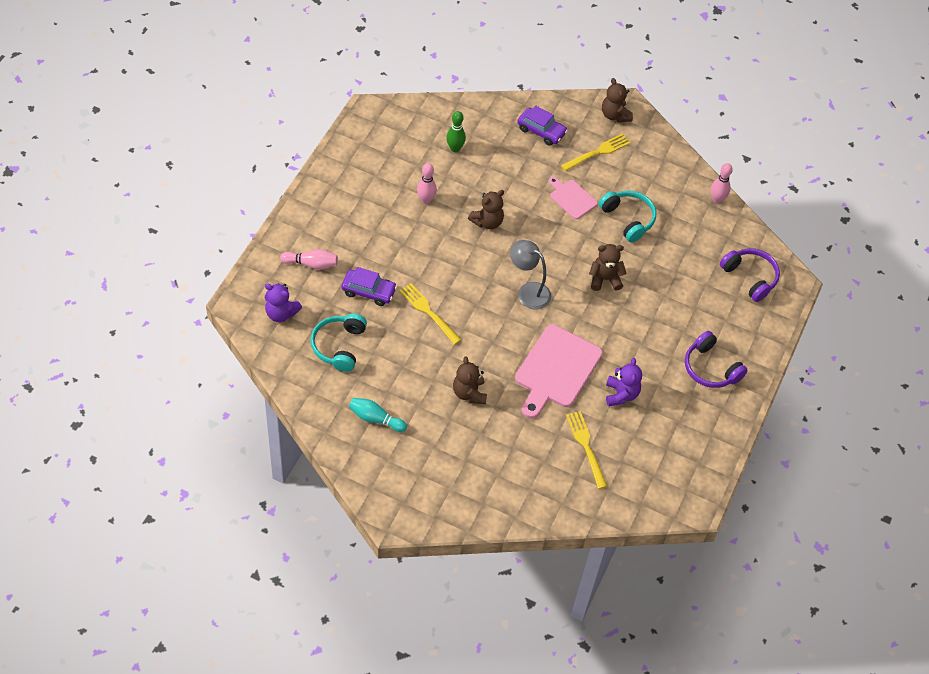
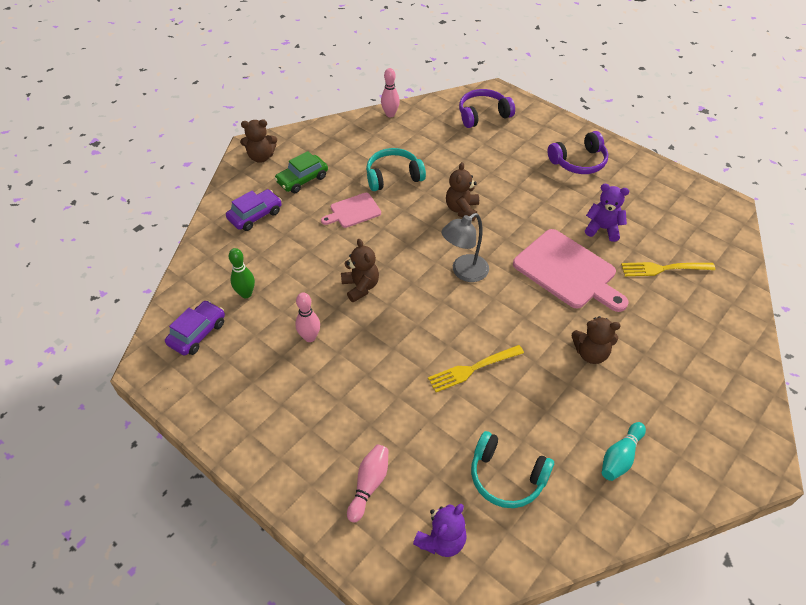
camera: 70 degrees left, 5 degrees down
purple car [342,267,397,306] -> purple car moved to [165,300,225,356]
yellow fork [561,134,630,171] -> green car [274,151,328,193]

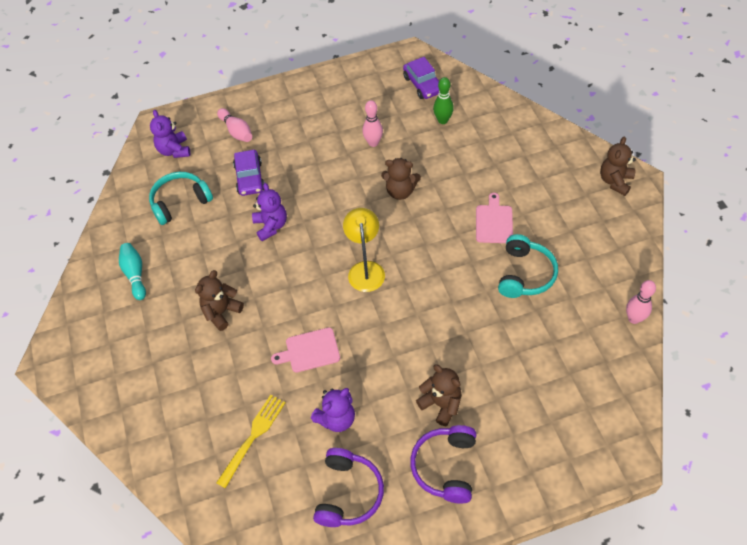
camera: 125 degrees right, 5 degrees up
purple car [226,189,282,231] -> purple car moved to [233,150,264,196]
green car [274,151,328,193] -> none
yellow fork [428,345,524,392] -> purple teddy bear [252,183,287,241]
grey lamp [442,213,489,282] -> yellow lamp [343,208,385,292]
brown teddy bear [446,162,479,221] -> brown teddy bear moved to [416,365,462,426]
purple headphones [459,89,515,128] -> purple headphones moved to [313,448,384,527]
pink cutting board [513,229,628,312] -> pink cutting board [271,328,340,372], size x0.54

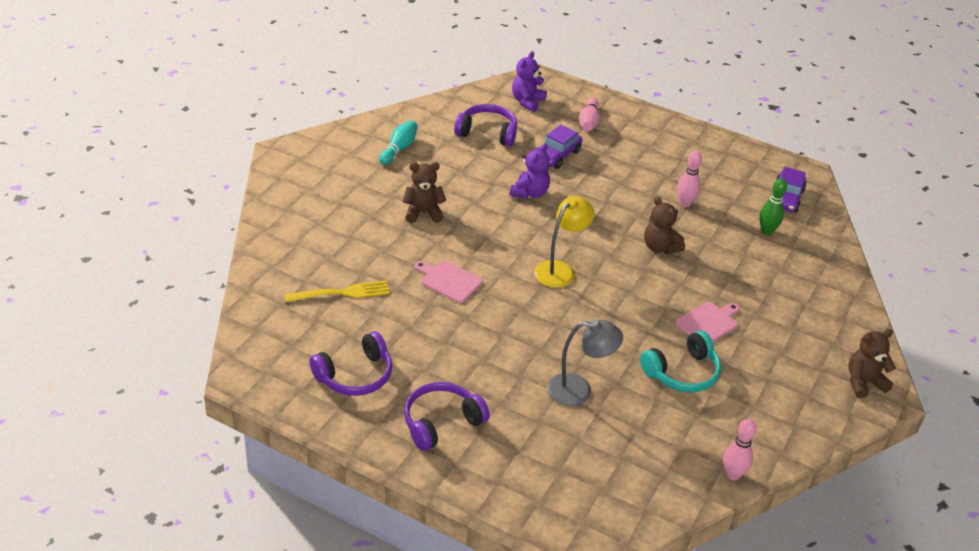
camera: 40 degrees right, 15 degrees down
turquoise headphones [149,172,213,225] -> purple headphones [454,104,517,147]
purple teddy bear [311,388,355,432] -> none
brown teddy bear [416,365,462,426] -> none
none -> grey lamp [547,319,623,406]

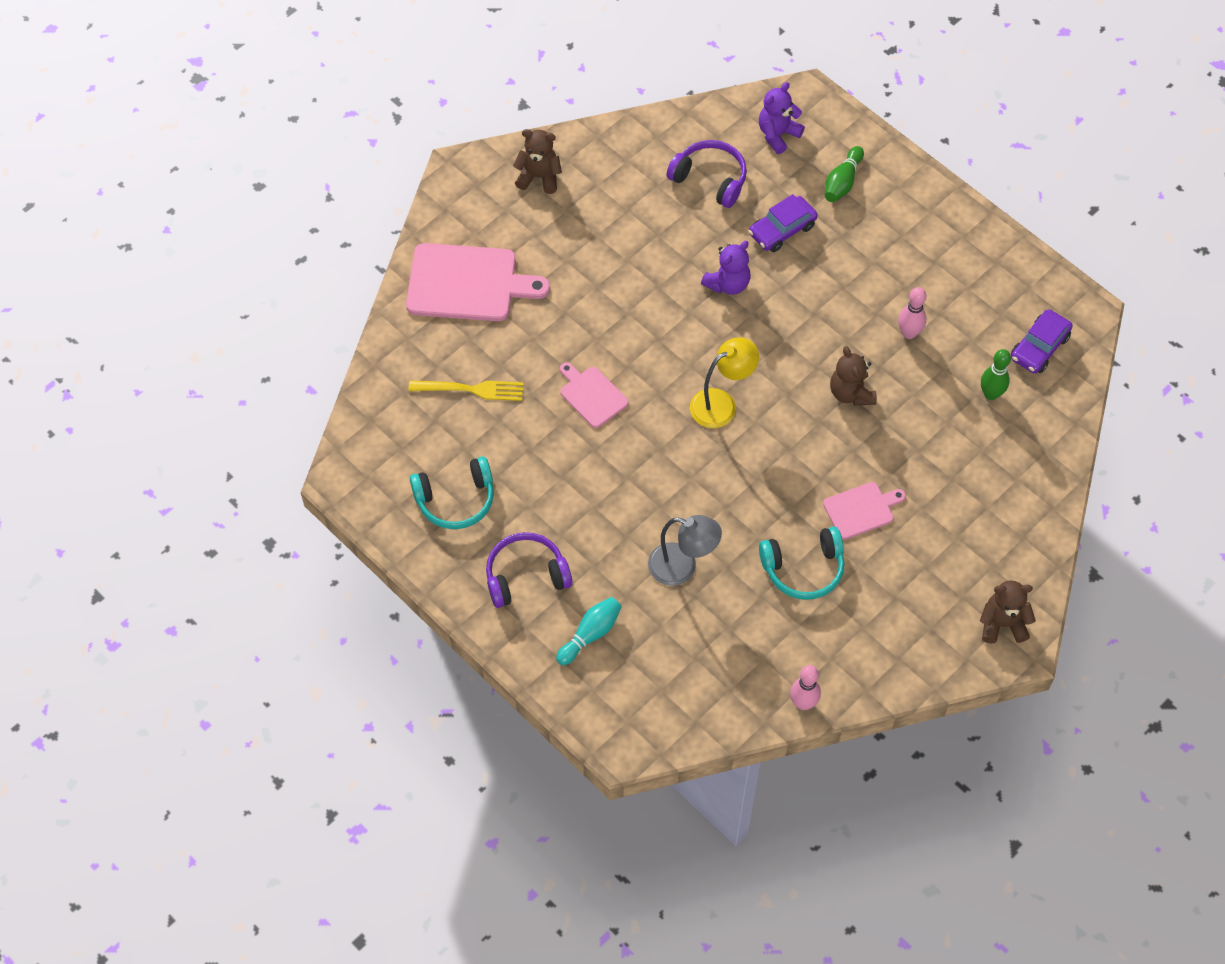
camera: 20 degrees right, 20 degrees up
purple headphones [310,331,392,396] -> turquoise headphones [410,456,494,529]
turquoise bowling pin [379,120,418,165] -> turquoise bowling pin moved to [556,597,622,665]
brown teddy bear [402,162,446,223] -> brown teddy bear moved to [513,129,562,194]
pink bowling pin [579,97,600,131] -> green bowling pin [825,146,864,202]
none -> pink cutting board [406,243,550,321]

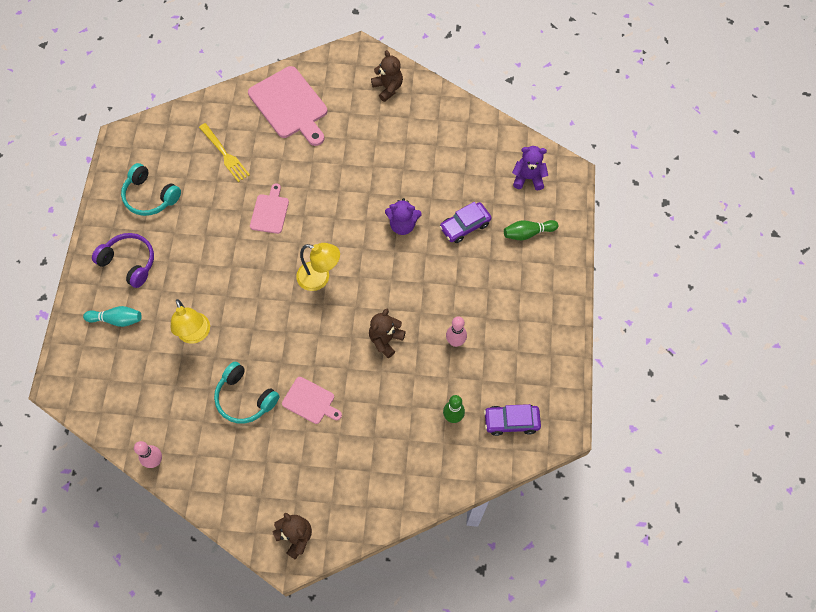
camera: 50 degrees right, 5 degrees up
grey lamp [648,515,722,586] -> yellow lamp [171,299,210,344]
purple headphones [666,140,747,208] -> none
purple car [748,194,818,252] -> purple car turned 45 degrees counterclockwise [440,202,492,243]

